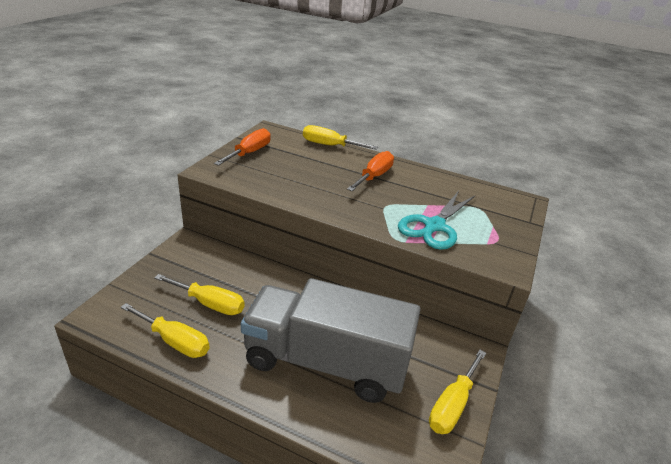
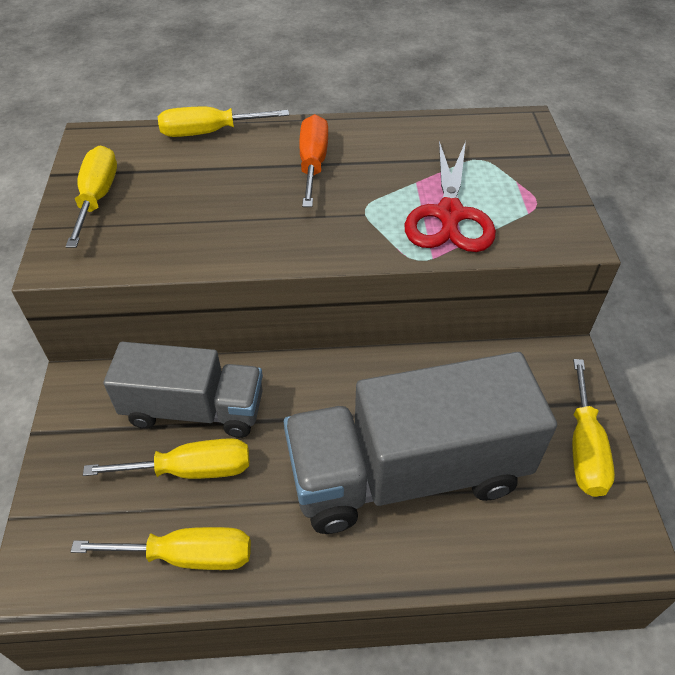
camera: 25 degrees left, 15 degrees up
orange screwdriver [214,128,270,166] -> yellow screwdriver [66,146,117,248]
turquoise scissors [398,191,475,250] -> red scissors [405,141,496,252]
none -> grey truck [103,342,263,438]

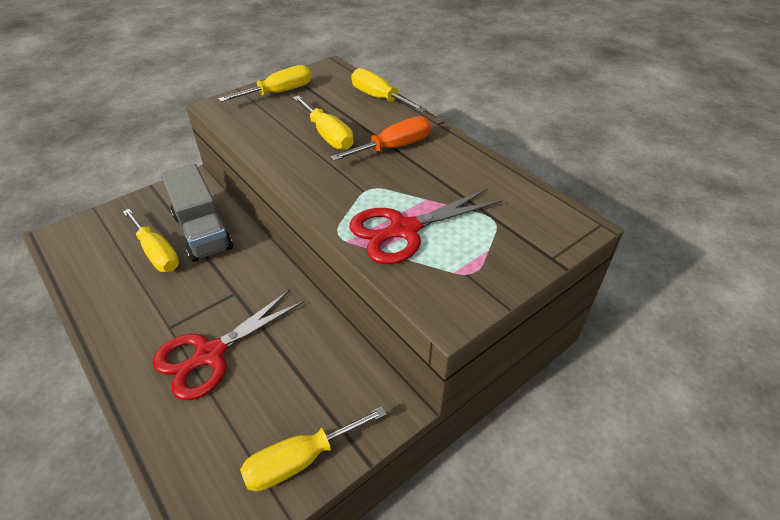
camera: 55 degrees right, 5 degrees down
yellow screwdriver [71,527,251,570] -> yellow screwdriver moved to [293,95,354,150]
grey truck [284,352,557,534] -> red scissors [153,290,304,400]

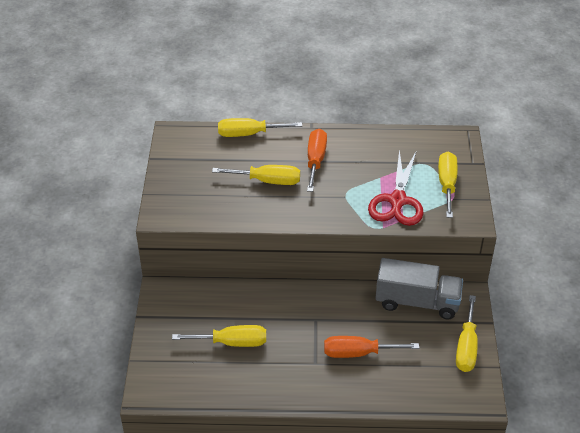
camera: 50 degrees left, 0 degrees up
red scissors [153,290,304,400] -> orange screwdriver [324,336,419,358]
grey truck [161,164,233,262] -> grey truck moved to [375,258,463,319]
yellow screwdriver [218,65,312,102] -> yellow screwdriver moved to [438,152,457,218]

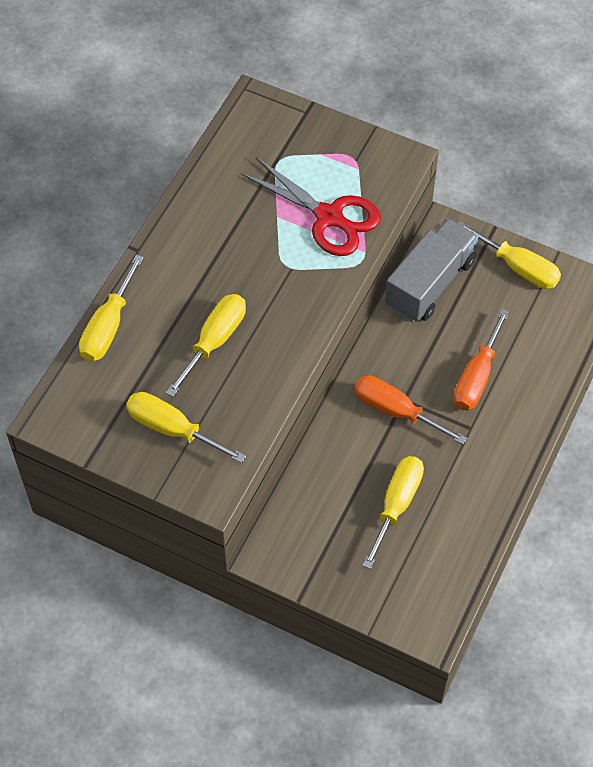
camera: 65 degrees left, 15 degrees up
orange screwdriver [307,129,327,192] -> orange screwdriver moved to [354,375,468,445]
yellow screwdriver [438,152,457,218] -> yellow screwdriver moved to [126,392,246,463]

